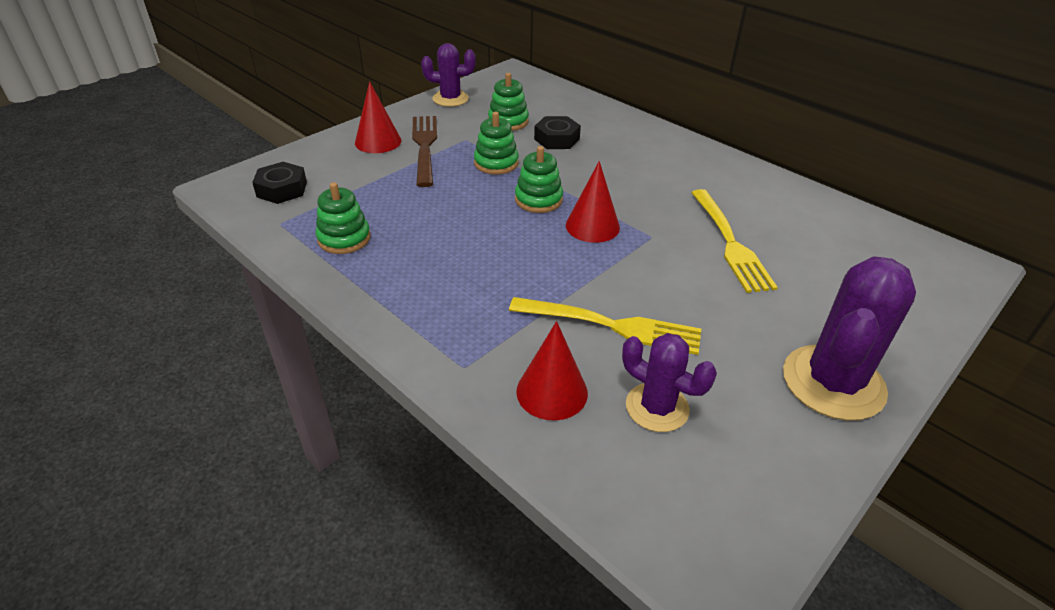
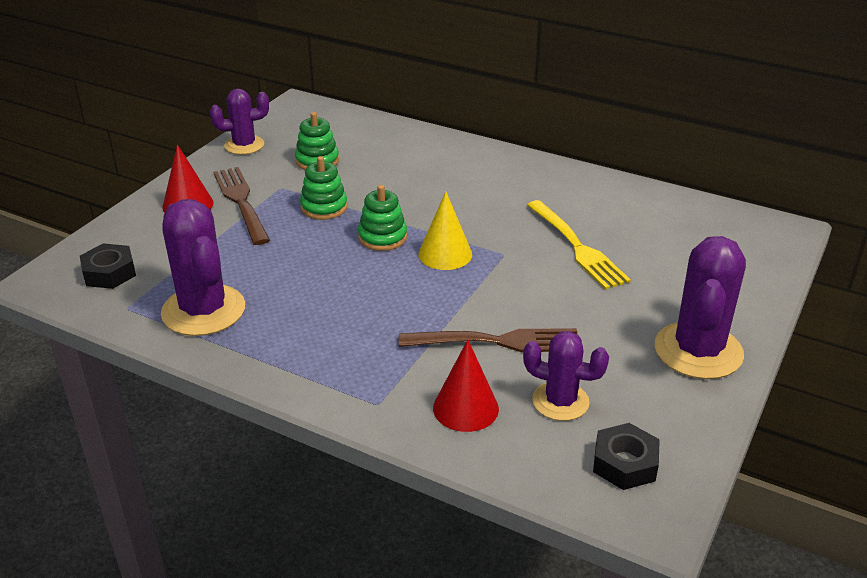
camera: 15 degrees left, 5 degrees down
green stacking toy [316,182,371,254] -> purple cactus [161,199,245,336]
yellow fork [509,297,701,355] -> brown fork [399,328,578,352]
black nut [534,116,581,149] -> black nut moved to [593,423,660,490]
red cone [566,161,620,243] -> yellow cone [418,191,472,270]

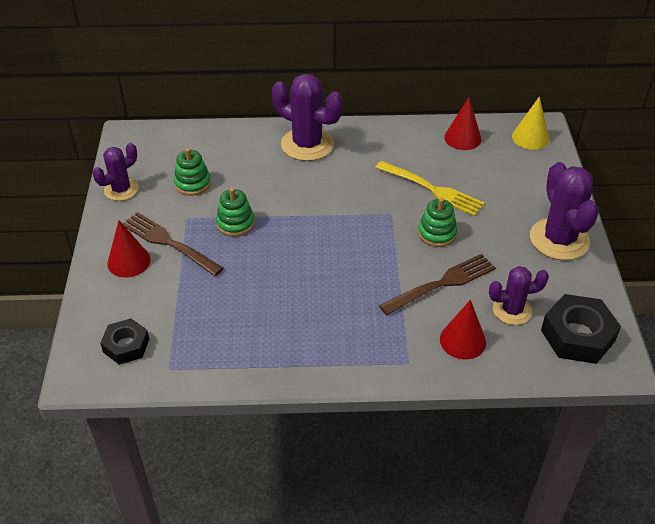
camera: 30 degrees left, 10 degrees up
purple cactus [161,199,245,336] -> purple cactus moved to [272,74,343,161]
green stacking toy [358,185,407,251] -> green stacking toy moved to [418,198,457,247]
yellow cone [418,191,472,270] -> yellow cone moved to [512,96,549,150]
black nut [593,423,660,490] -> black nut [541,294,621,364], size x1.58
none -> red cone [444,97,482,150]

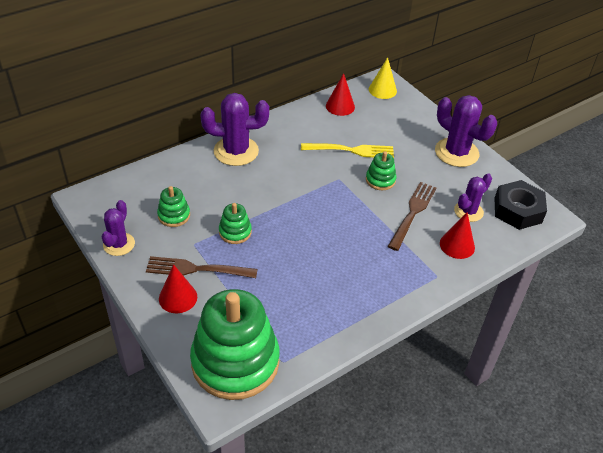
camera: 35 degrees left, 0 degrees up
black nut [100,318,149,365] -> green stacking toy [190,289,279,400]

